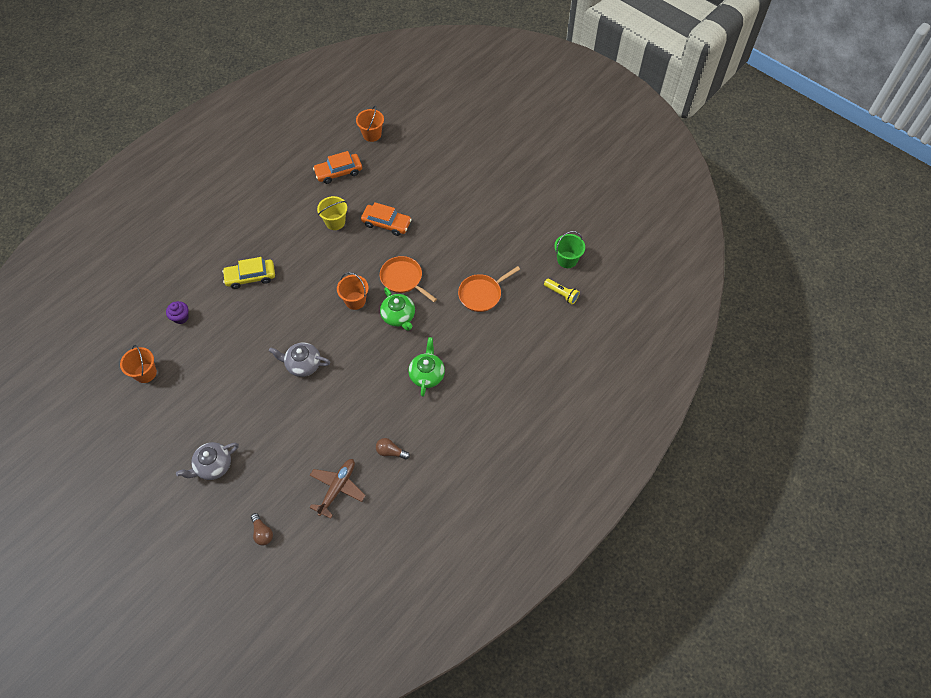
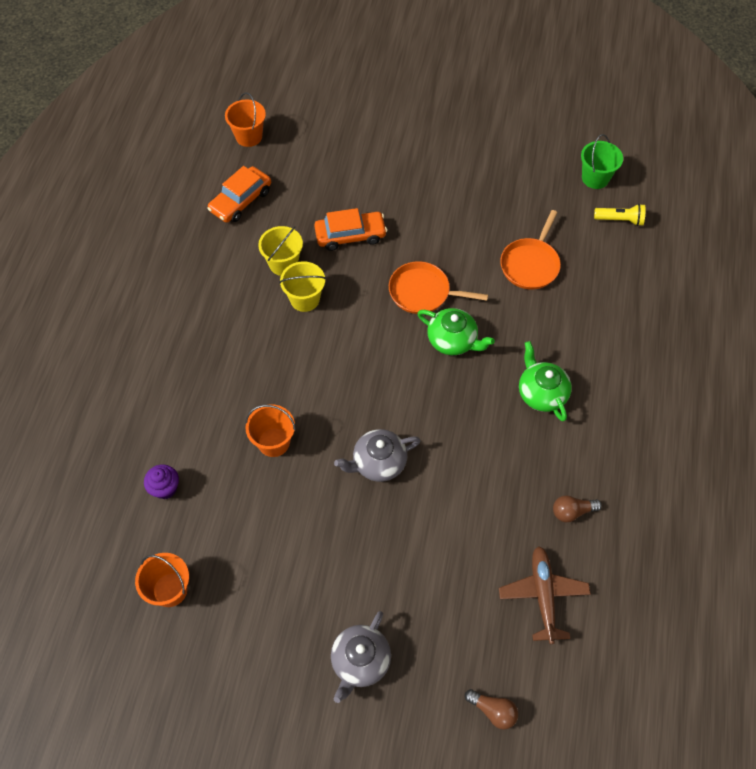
camera: 30 degrees left, 0 degrees up
yellow car [222,257,275,289] -> none
orange bucket [337,272,369,310] -> orange bucket moved to [245,404,296,457]
none -> yellow bucket [279,262,326,312]

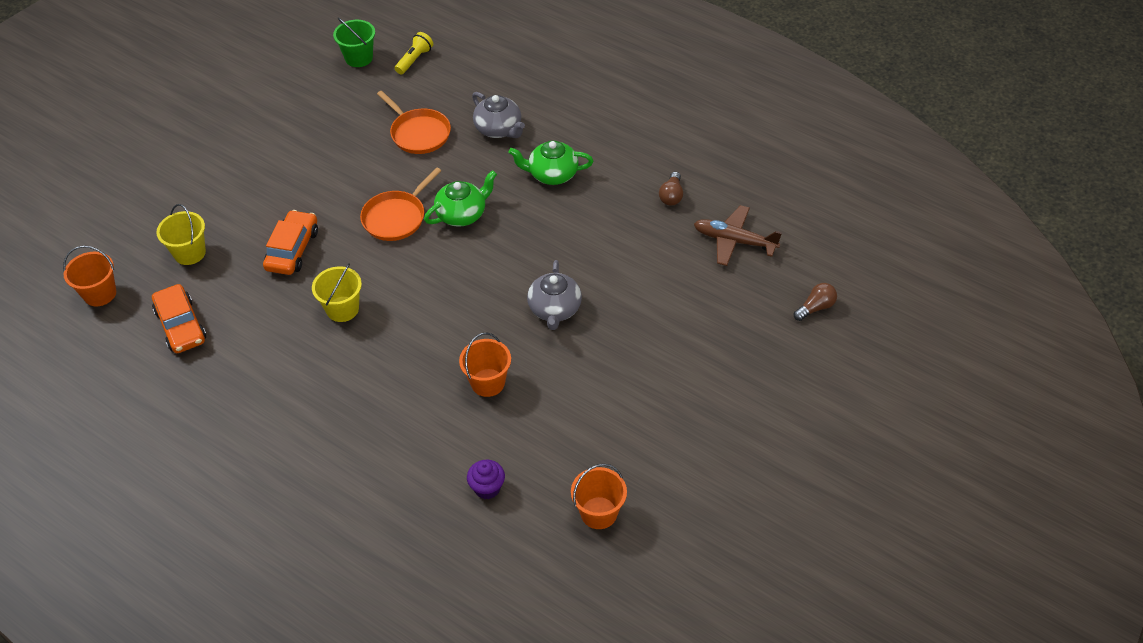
camera: 65 degrees left, 10 degrees down
yellow bucket [258,226,303,276] -> yellow bucket moved to [156,204,206,265]
grey teapot [331,611,391,703] -> grey teapot moved to [472,92,525,138]

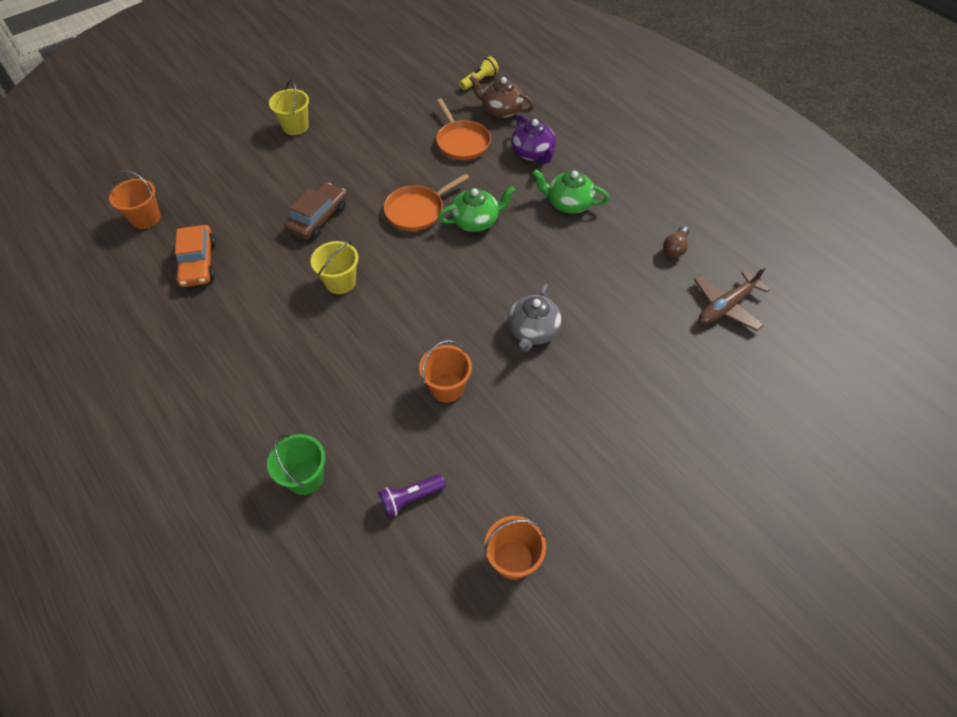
camera: 15 degrees right, 5 degrees up
yellow bucket [156,204,206,265] -> yellow bucket moved to [269,79,309,135]
orange car [263,210,318,275] -> brown car [284,183,347,240]
green bucket [333,18,375,67] -> green bucket moved to [267,434,325,495]
purple cupcake [467,460,505,499] -> purple flashlight [378,474,446,517]
grey teapot [472,92,525,138] -> purple teapot [511,115,556,164]
brown plane [694,205,782,266] -> brown plane turned 75 degrees counterclockwise [694,266,770,331]
brown light bulb [794,283,837,321] -> none
none -> brown teapot [469,74,534,118]

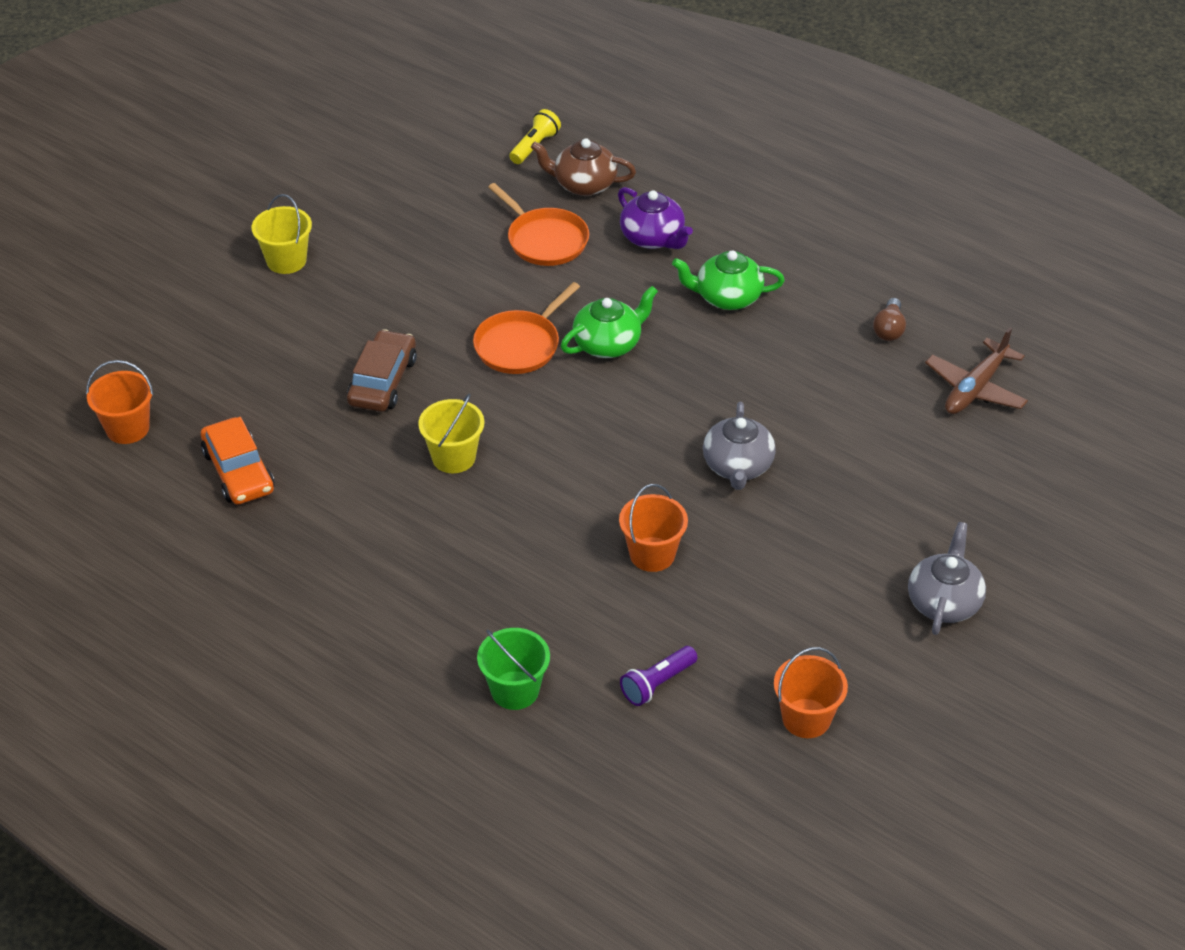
camera: 15 degrees left, 10 degrees down
none -> grey teapot [908,522,986,635]

